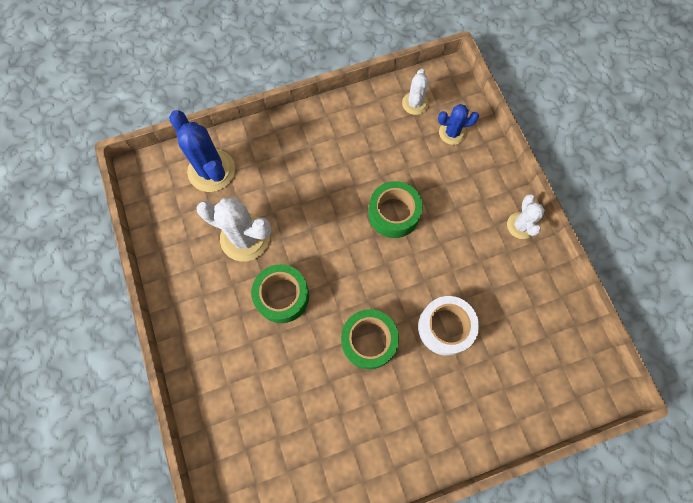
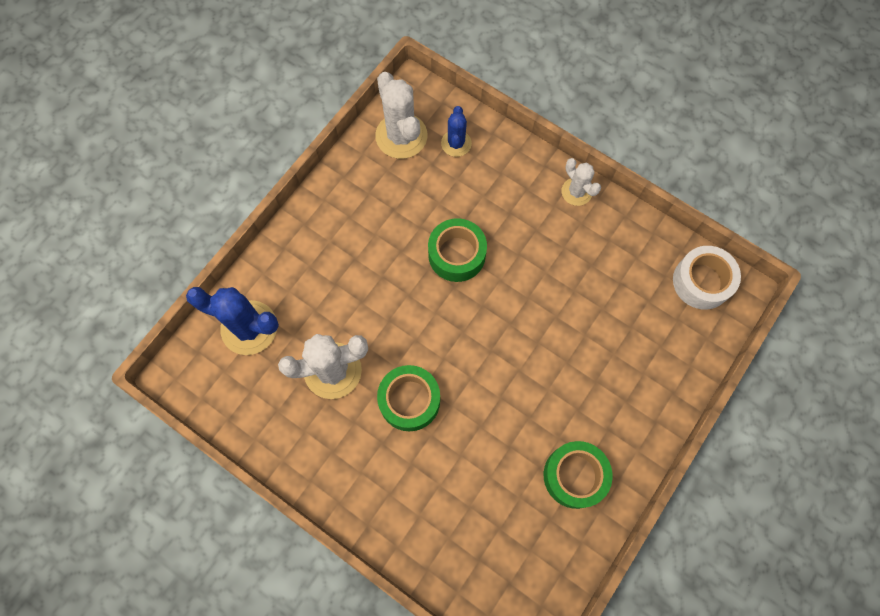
camera: 35 degrees left, 0 degrees up
green tape [341,309,399,369] -> green tape moved to [544,441,613,509]
white cactus [402,69,429,115] -> white cactus [375,72,428,159], size x1.72
white tape [418,296,479,356] -> white tape moved to [673,246,741,310]
blue cactus [438,104,479,145] -> blue cactus turned 45 degrees counterclockwise [441,106,472,157]

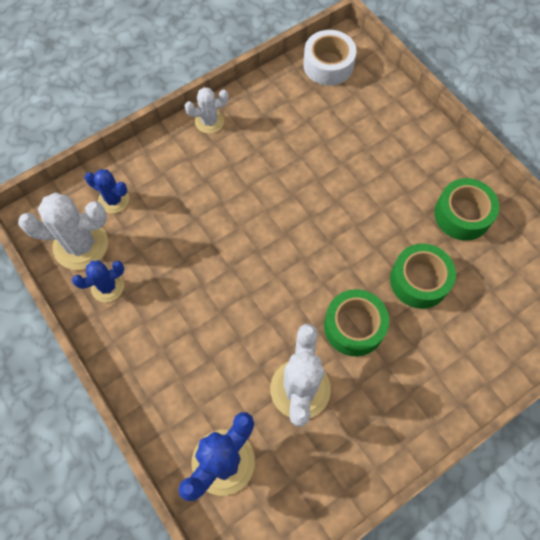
camera: 70 degrees left, 5 degrees down
green tape [428,218,487,282] -> green tape moved to [390,244,456,309]
none -> blue cactus [72,260,124,302]

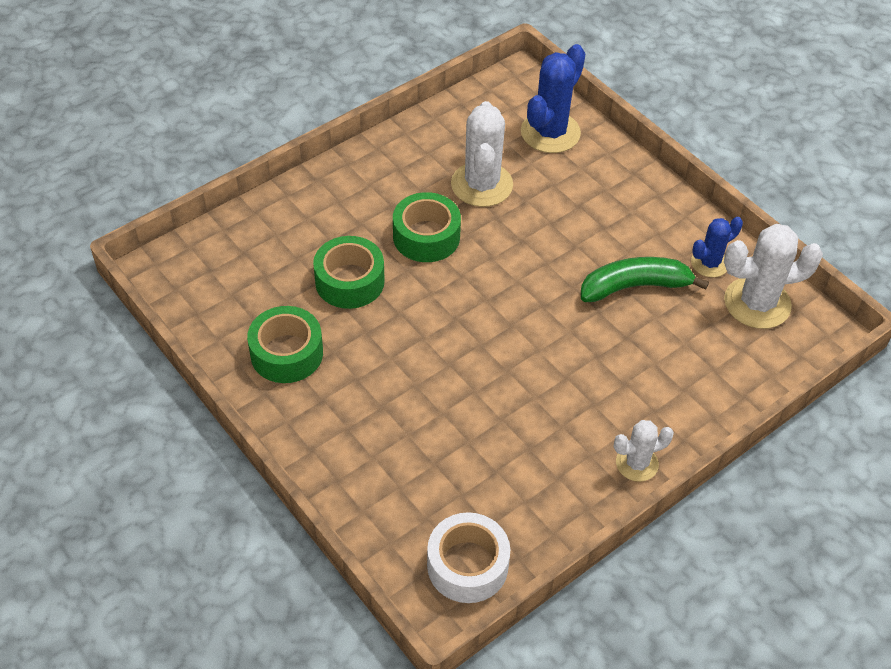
camera: 175 degrees right, 15 degrees down
blue cactus [84,169,129,213] -> none
none -> green banana [581,257,709,302]

